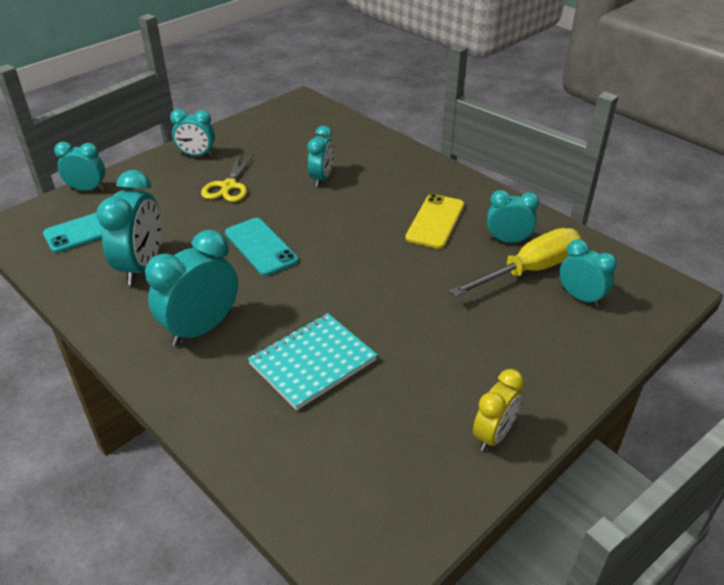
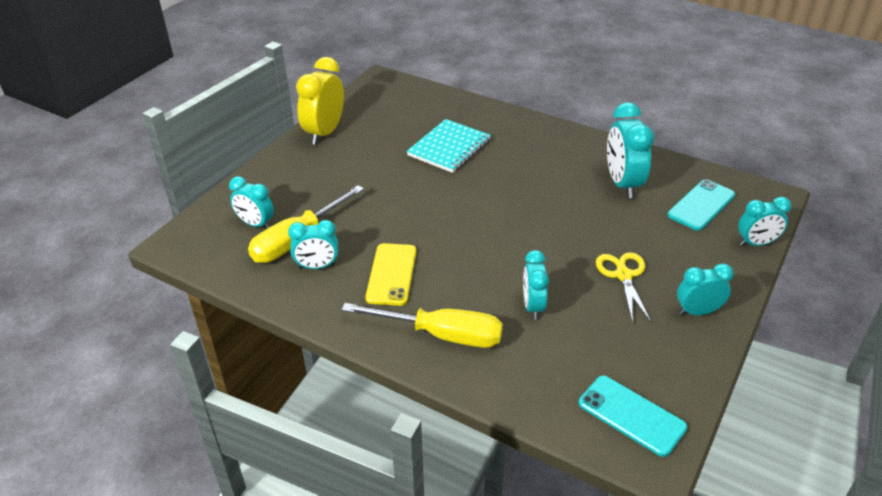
camera: 165 degrees right, 0 degrees up
turquoise clock [145,230,238,346] -> none
turquoise phone [225,218,298,276] -> turquoise phone moved to [579,375,687,457]
yellow clock [473,369,524,451] -> yellow clock [296,57,344,145], size x1.60
none -> yellow screwdriver [342,303,503,348]

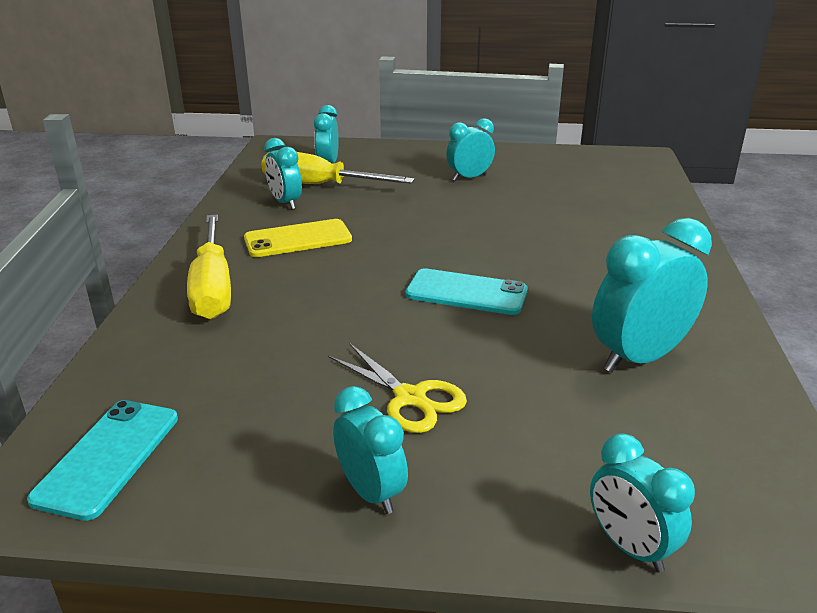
camera: 65 degrees right, 10 degrees down
yellow clock [296,57,344,145] -> none
turquoise notebook [407,119,491,173] -> none
turquoise clock [523,250,549,320] -> turquoise clock moved to [446,118,495,181]
yellow scissors [596,252,651,323] -> yellow scissors turned 75 degrees clockwise [328,343,467,433]
turquoise phone [668,179,735,231] -> turquoise phone moved to [405,268,528,315]

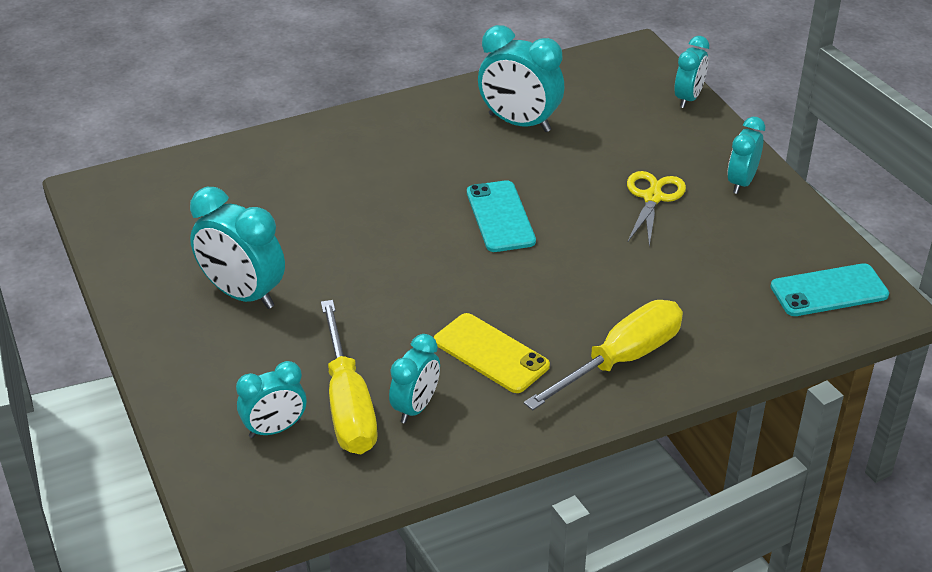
camera: 120 degrees left, 10 degrees up
turquoise clock [446,118,495,181] -> turquoise clock [190,187,285,309], size x1.60

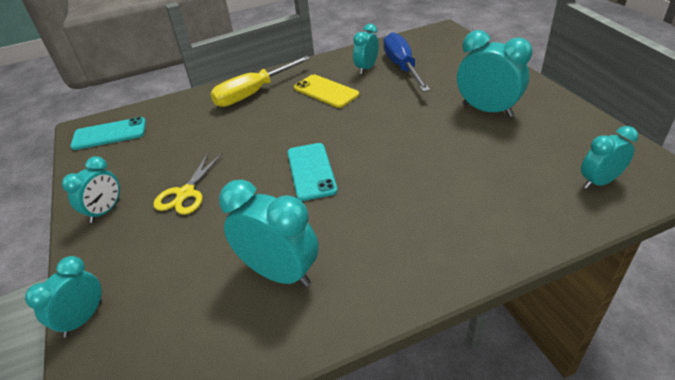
camera: 175 degrees left, 0 degrees up
turquoise clock [236,361,307,438] -> turquoise clock moved to [581,126,638,189]
yellow screwdriver [321,300,377,454] -> blue screwdriver [383,32,430,92]

